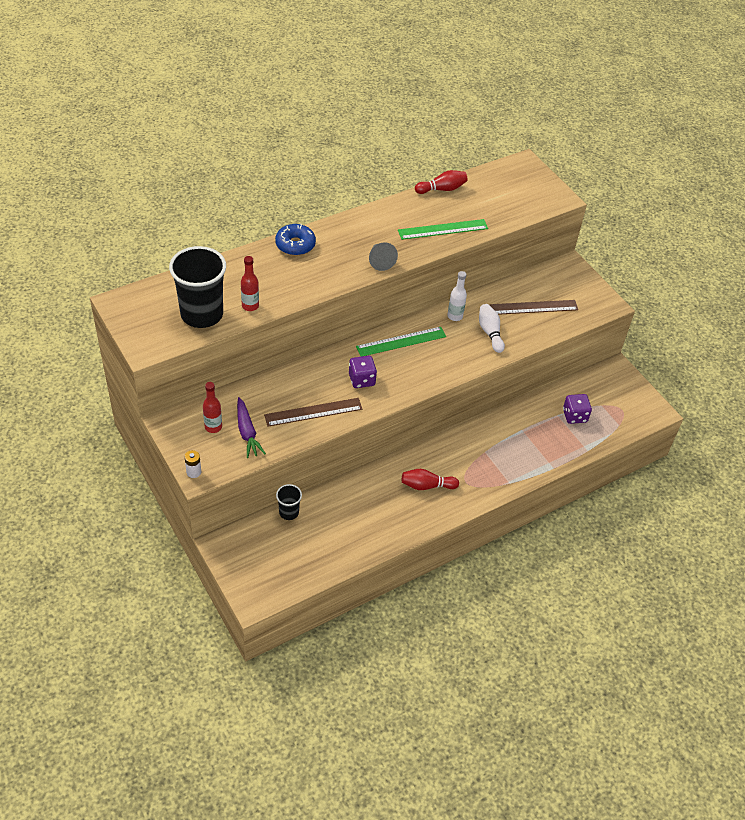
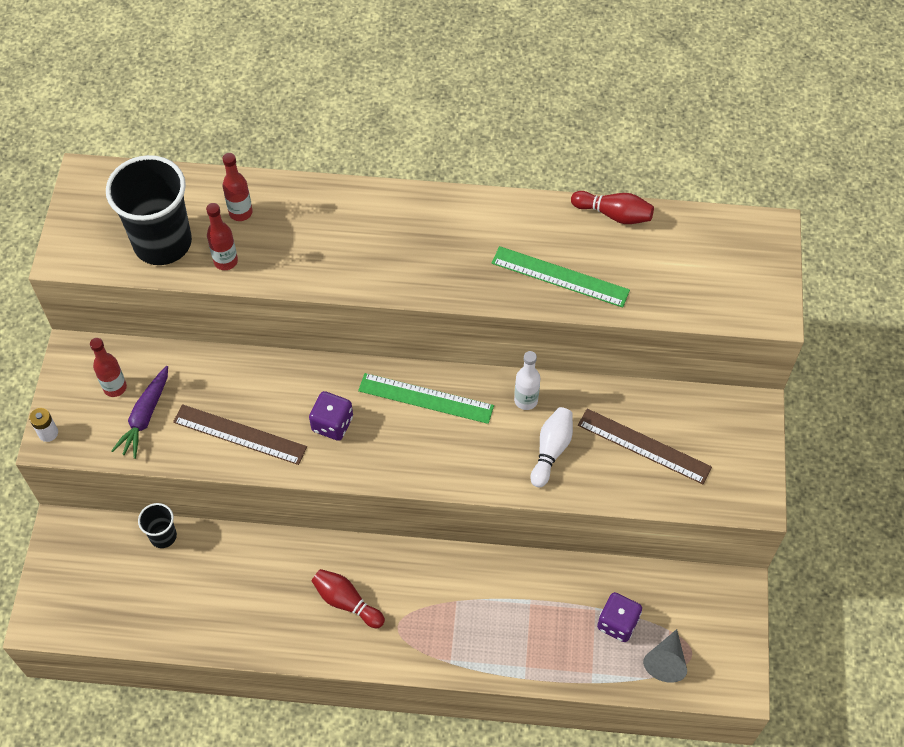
camera: 40 degrees right, 10 degrees up
blue donut [275,224,316,256] -> none
grey cone [369,242,398,271] -> grey cone moved to [643,629,687,683]
none -> red bottle [222,153,253,221]

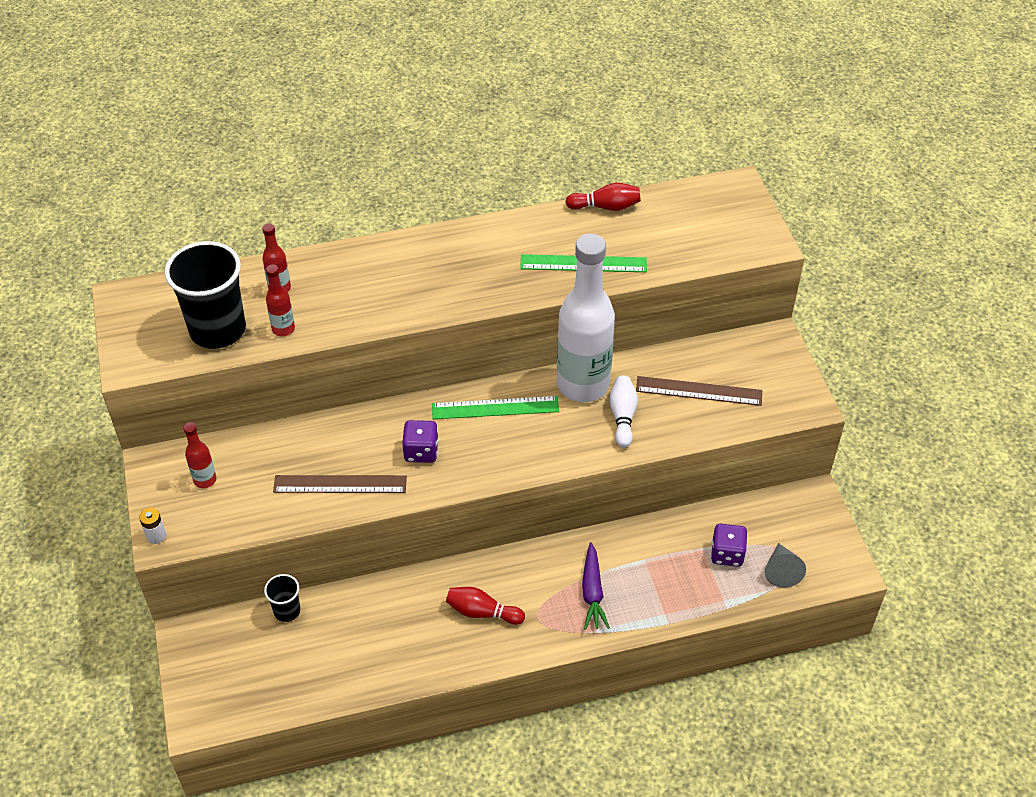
camera: 20 degrees left, 10 degrees down
purple carrot [111,366,168,459] -> purple carrot moved to [582,542,610,630]
white bottle [514,351,540,410] -> white bottle [557,234,615,402], size x2.41

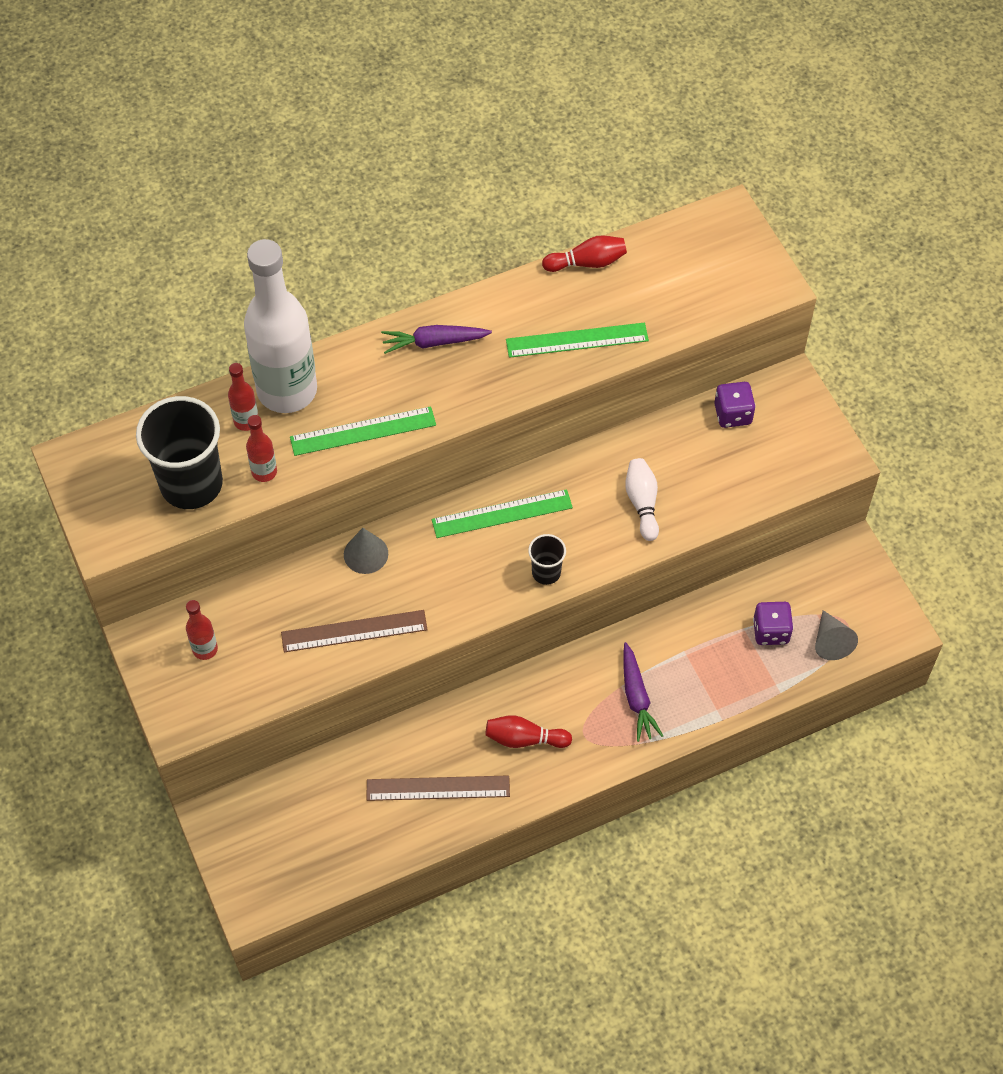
camera: 10 degrees left, 10 degrees up
white battery [139,508,166,544] -> none
black cup [264,574,300,622] -> black cup moved to [528,534,566,585]
purple dice [402,420,439,463] -> purple dice moved to [714,382,756,428]
white bottle [557,234,615,402] -> white bottle moved to [244,239,317,413]
brown ruler [636,376,762,406] -> brown ruler moved to [367,775,510,801]
none -> green ruler [290,406,436,456]
none -> grey cone [344,528,388,574]
none -> purple carrot [381,325,492,354]

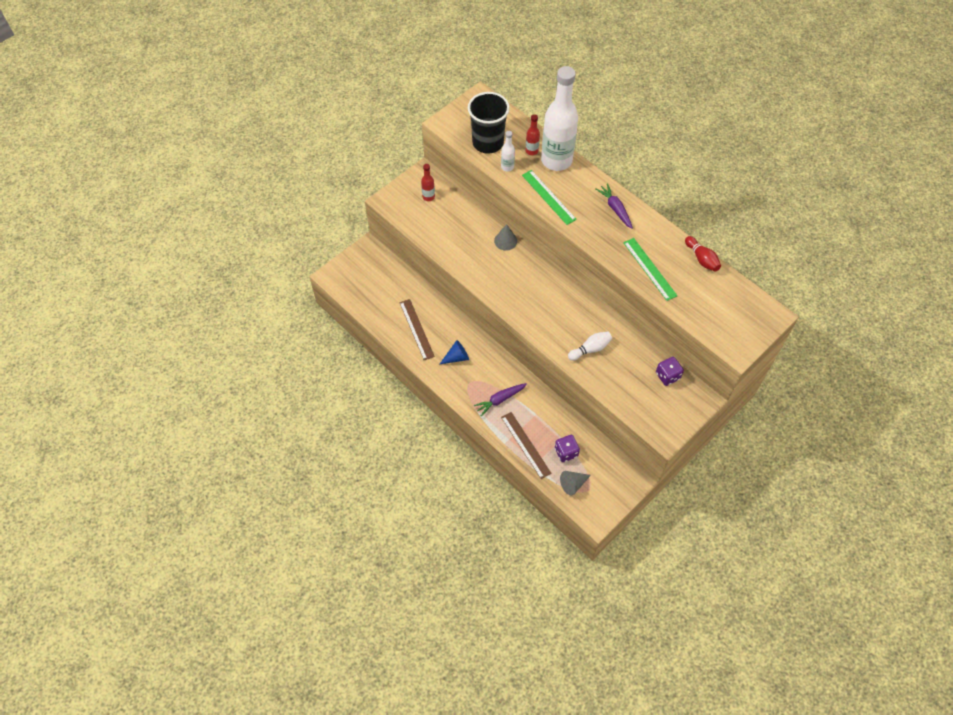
camera: 70 degrees right, 0 degrees up
red bottle [246,415,277,482] -> white bottle [501,131,515,171]
brown ruler [281,610,428,652] -> brown ruler moved to [501,412,552,479]
green ruler [432,489,573,538] -> none
red bowling pin [485,715,572,748] -> blue cone [440,340,469,364]
black cup [528,534,566,585] -> none

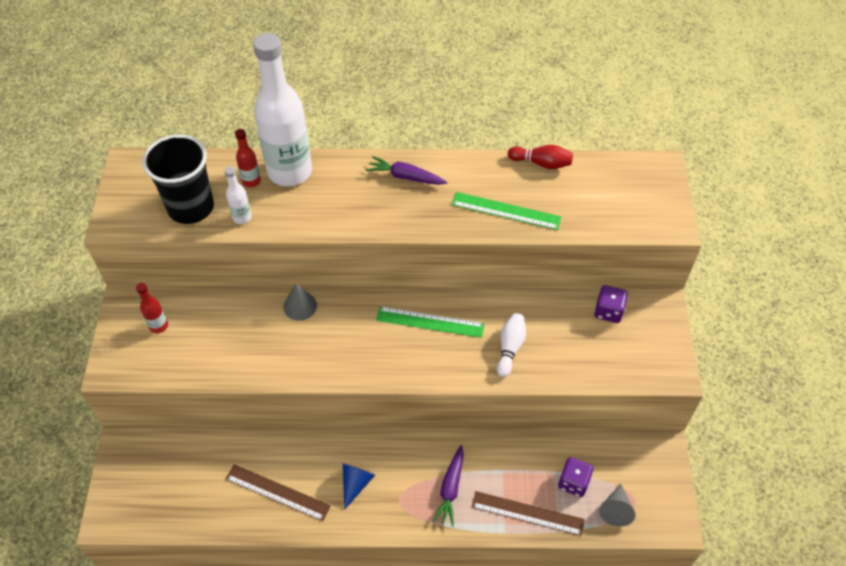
camera: 45 degrees left, 5 degrees down
green ruler [522,170,577,225] -> green ruler moved to [376,306,485,338]

